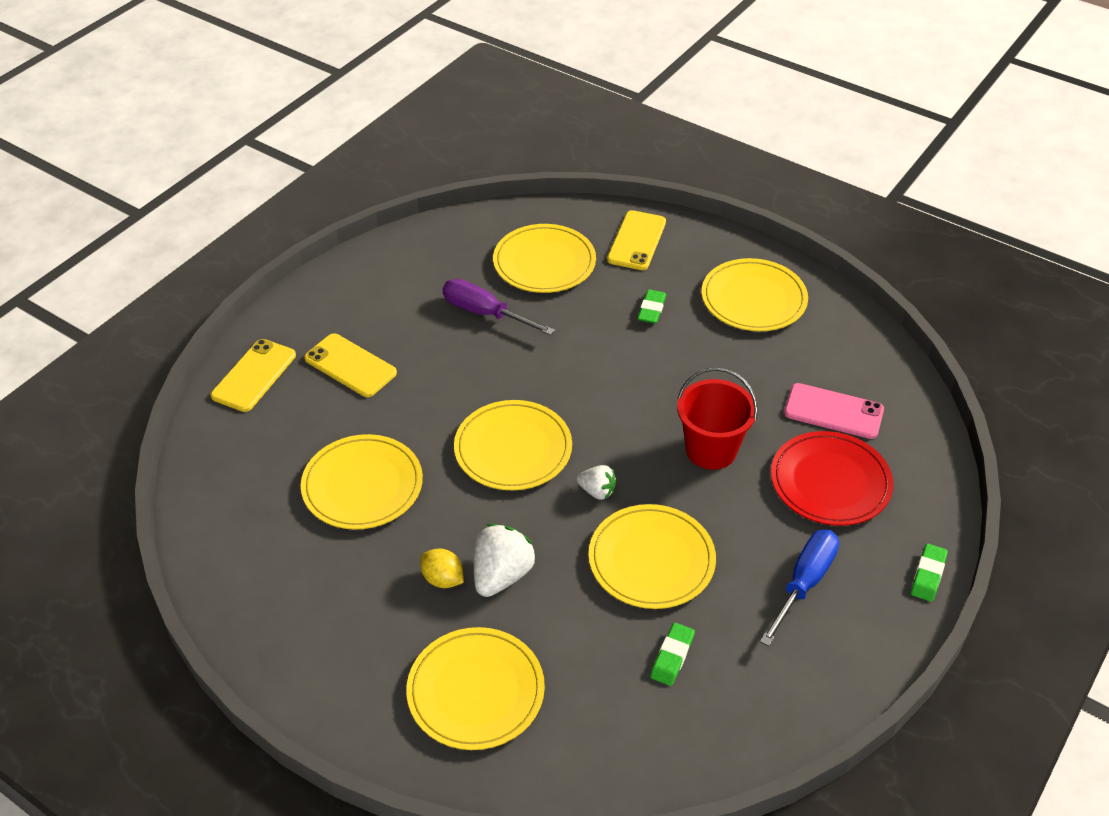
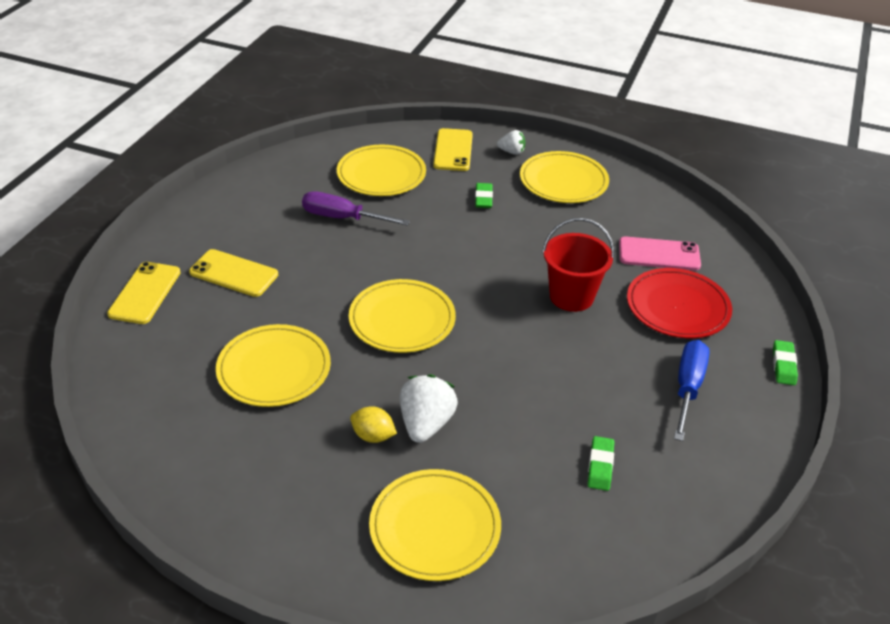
camera: 15 degrees left, 5 degrees down
white strawberry [577,465,616,500] -> white strawberry moved to [497,130,526,155]
yellow plate [589,504,716,609] -> none

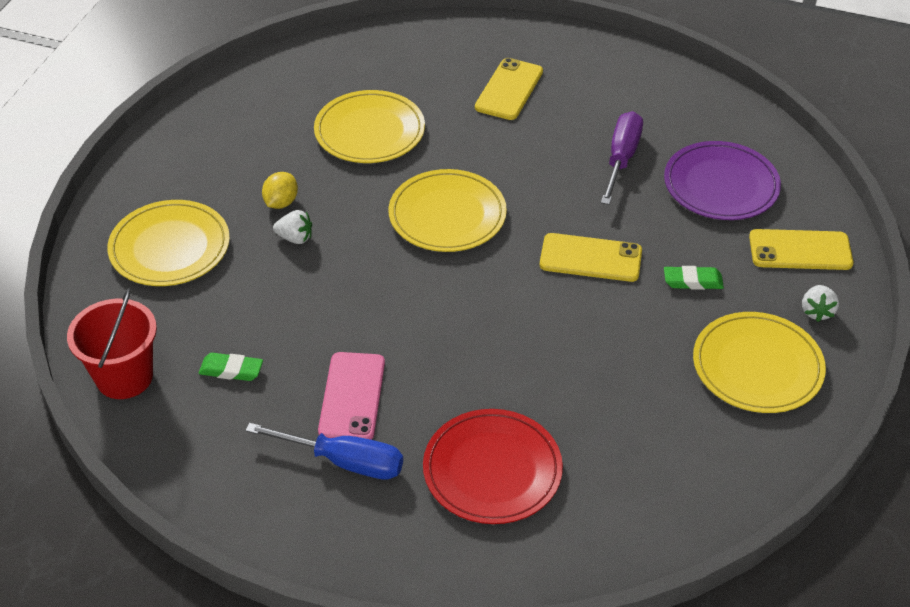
camera: 90 degrees right, 5 degrees up
yellow phone [107,262,181,324] -> yellow phone moved to [540,233,642,282]
yellow plate [337,144,426,196] -> purple plate [664,141,781,220]
white strawberry [400,374,458,443] -> white strawberry [273,210,312,244], size x0.58
red bucket [542,218,614,312] -> red bucket moved to [67,288,157,399]
pink phone [619,236,701,270] -> pink phone moved to [318,352,385,440]
green eraser [773,340,798,385] -> none

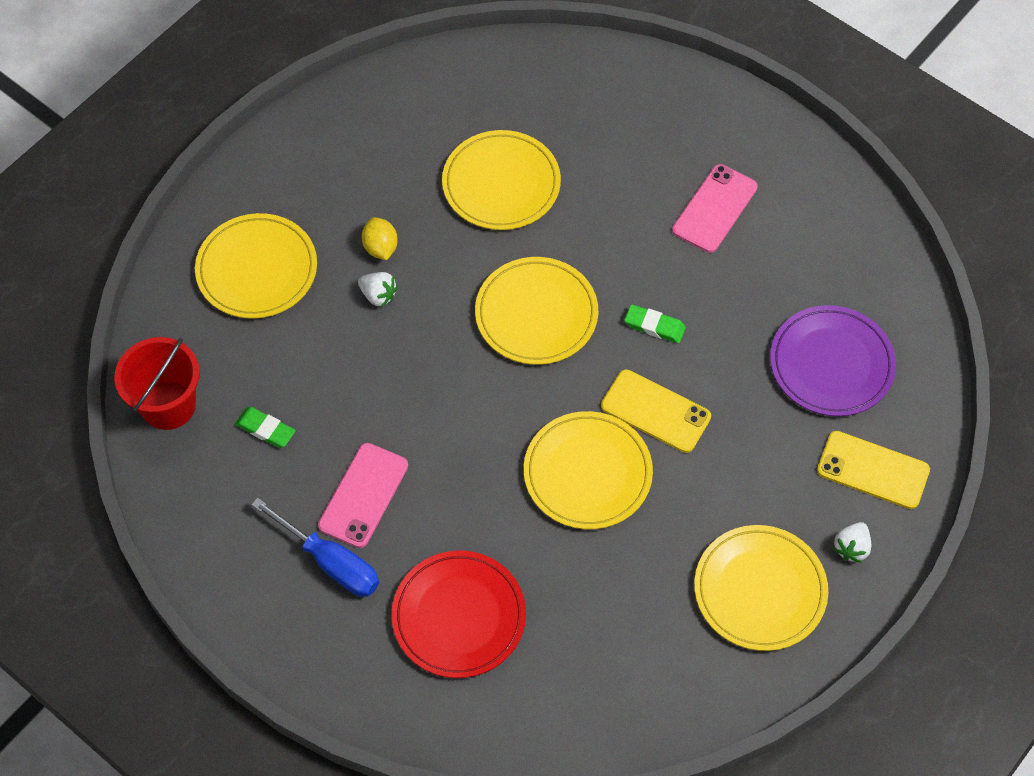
camera: 20 degrees right, 15 degrees up
yellow lemon [262,172,298,209] -> yellow lemon turned 60 degrees counterclockwise [362,217,398,260]
yellow phone [475,58,543,120] -> none
purple screwdriver [601,111,643,205] -> none
green eraser [664,266,724,290] -> green eraser moved to [624,304,686,343]
none -> yellow plate [524,411,653,529]
none -> pink phone [672,164,758,253]

